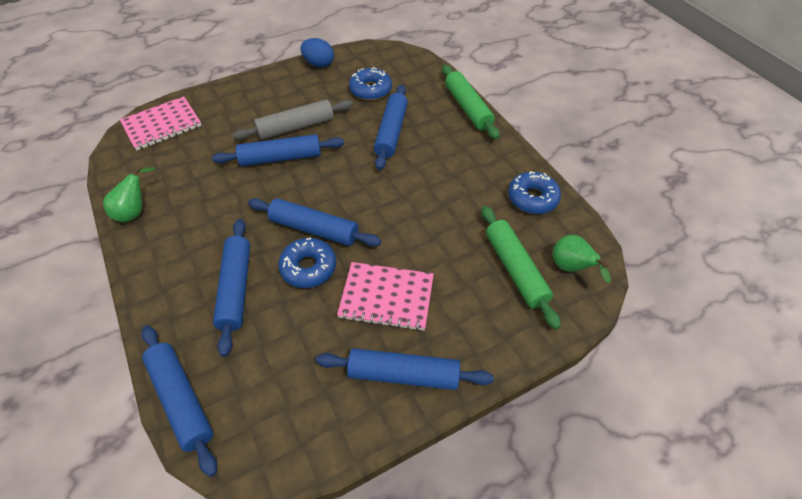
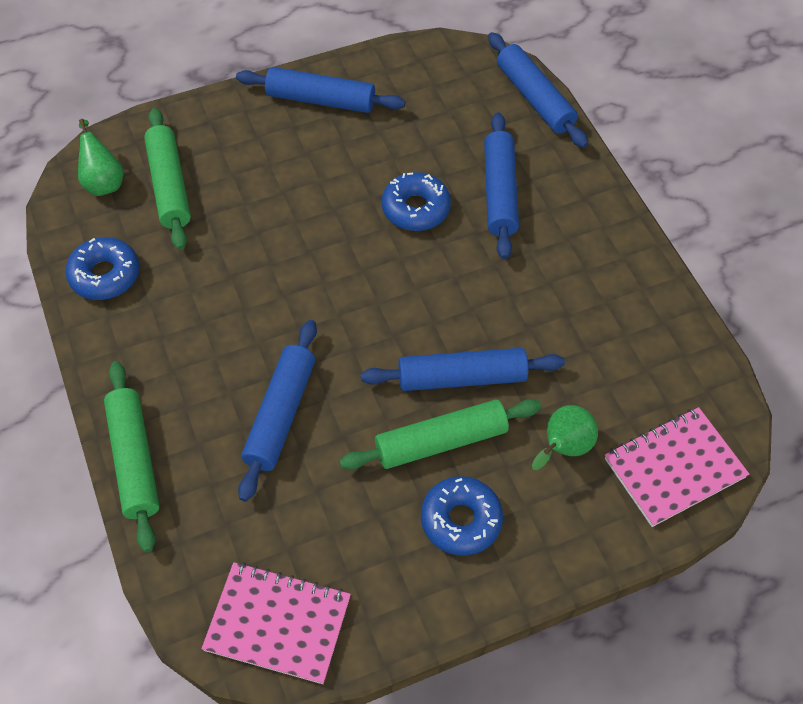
camera: 175 degrees left, 5 degrees up
green pear [103,165,155,222] -> green pear moved to [532,405,598,470]
grey rolling pin [233,99,353,140] -> green rolling pin [339,399,541,470]
blue rolling pin [248,198,381,247] -> none
blue egg [301,38,334,68] -> none
pink notebook [337,262,434,331] -> pink notebook moved to [201,562,351,684]
blue donut [349,67,392,101] -> blue donut moved to [421,476,503,556]

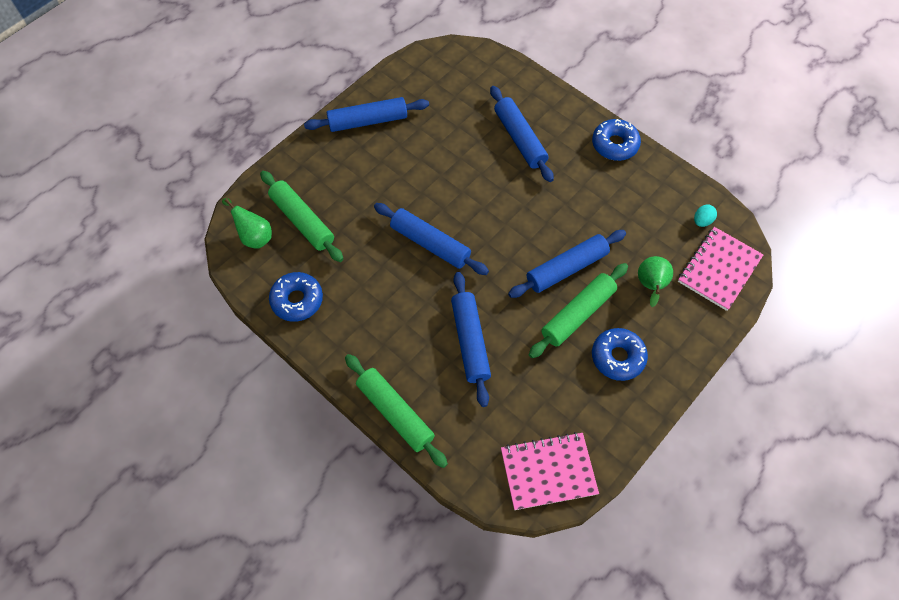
camera: 25 degrees left, 5 degrees up
blue donut [382,172,451,231] -> blue donut moved to [592,119,641,161]
blue rolling pin [488,32,588,148] -> blue rolling pin moved to [374,203,489,275]
none -> turquoise egg [694,204,717,227]

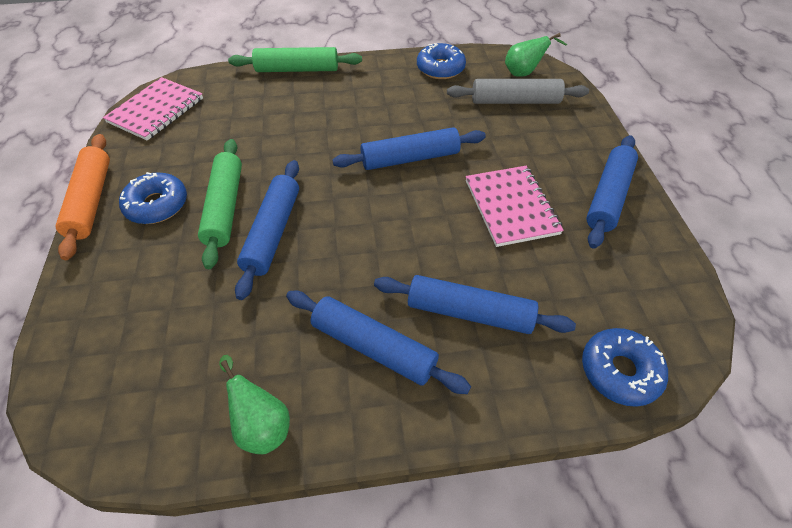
camera: 130 degrees right, 10 degrees down
green rolling pin [260,171,343,262] -> grey rolling pin [447,79,589,104]
blue rolling pin [451,272,491,407] -> blue rolling pin moved to [286,291,471,394]
blue donut [592,119,641,161] -> blue donut moved to [582,328,668,407]
green pear [638,256,673,307] -> green pear moved to [219,355,290,454]
pink notebook [678,227,763,311] -> pink notebook moved to [466,166,564,247]
turquoise egg [694,204,717,227] -> none
none -> orange rolling pin [55,134,110,260]

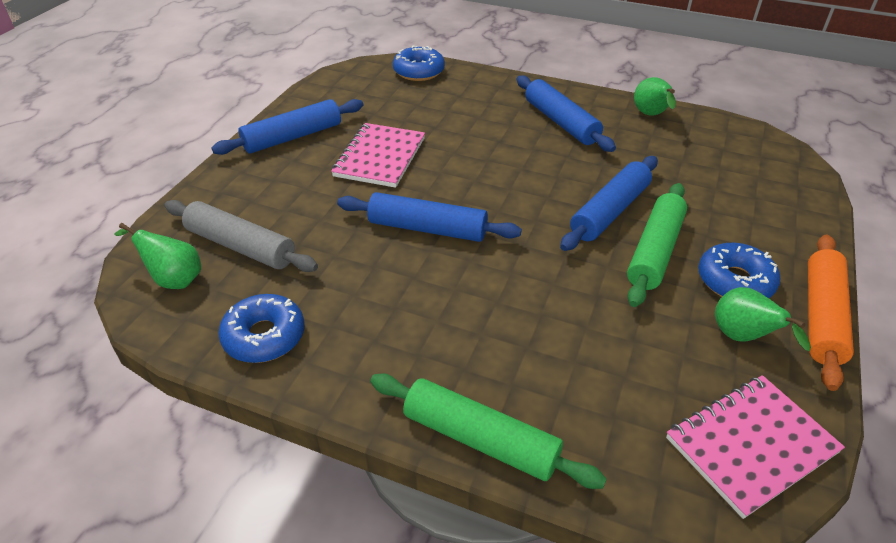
camera: 150 degrees left, 10 degrees down
blue rolling pin [374,275,576,334] -> none
none -> green pear [715,287,811,351]

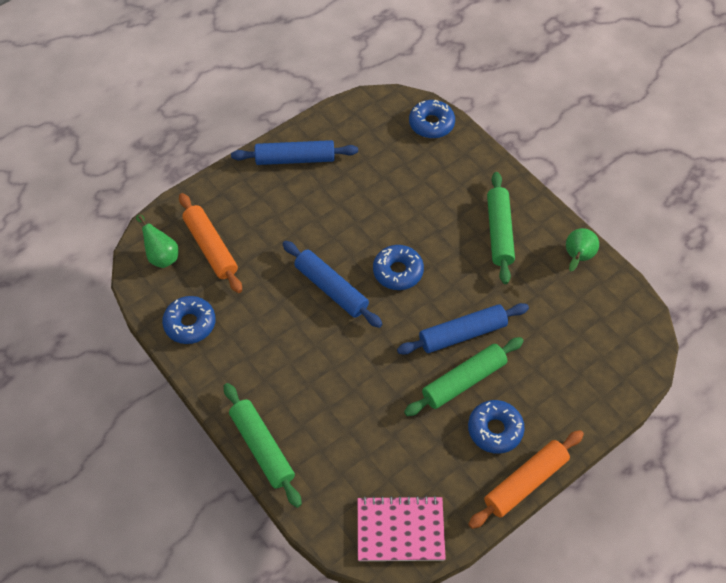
camera: 30 degrees right, 15 degrees up
grey rolling pin [164,200,318,272] -> orange rolling pin [179,193,242,293]
pink notebook [331,123,425,188] -> none
blue rolling pin [516,75,616,152] -> green rolling pin [487,172,515,284]
green pear [715,287,811,351] -> none
none -> blue donut [373,245,424,290]

